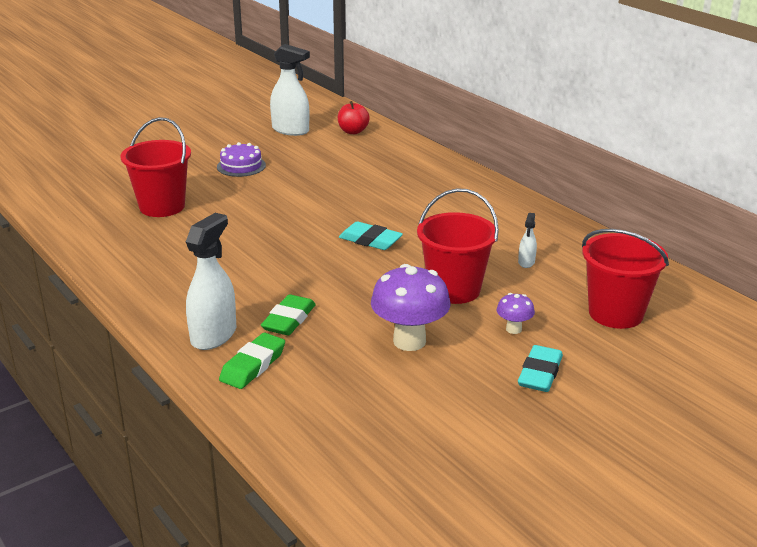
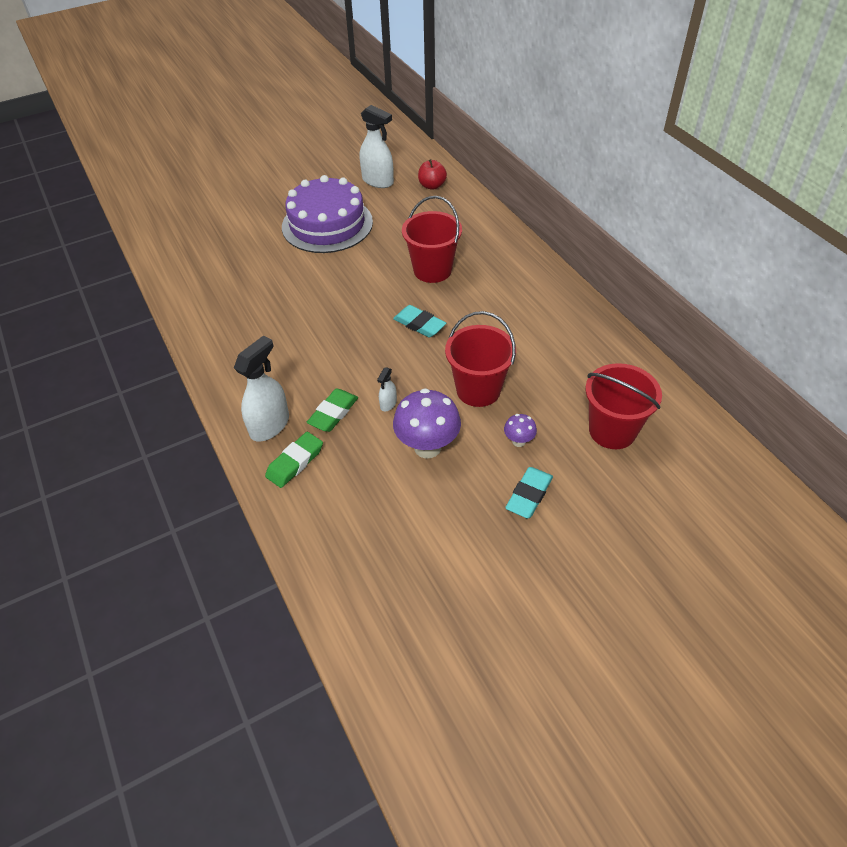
camera: 10 degrees right, 20 degrees up
red bucket [120,117,191,217] -> red bucket moved to [402,196,462,283]
purple cake [217,142,266,177] -> purple cake [282,175,373,253], size x2.16
white spray bottle [518,213,537,268] -> white spray bottle moved to [377,367,397,411]

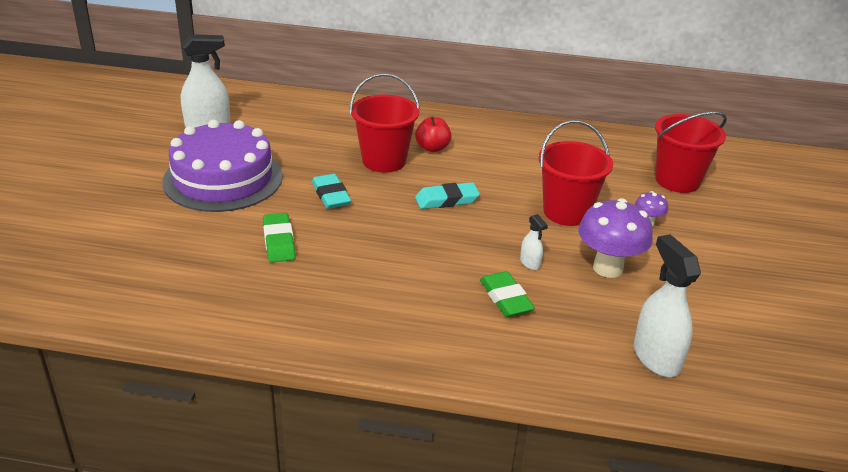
camera: 55 degrees left, 15 degrees down
white spray bottle [234,336,289,442] -> white spray bottle moved to [634,234,701,377]
green eraser [265,432,323,488] -> green eraser moved to [263,213,296,263]
red apple [418,159,447,190] -> red apple moved to [415,116,452,152]
turquoise eraser [505,467,553,518] -> turquoise eraser moved to [312,174,351,209]

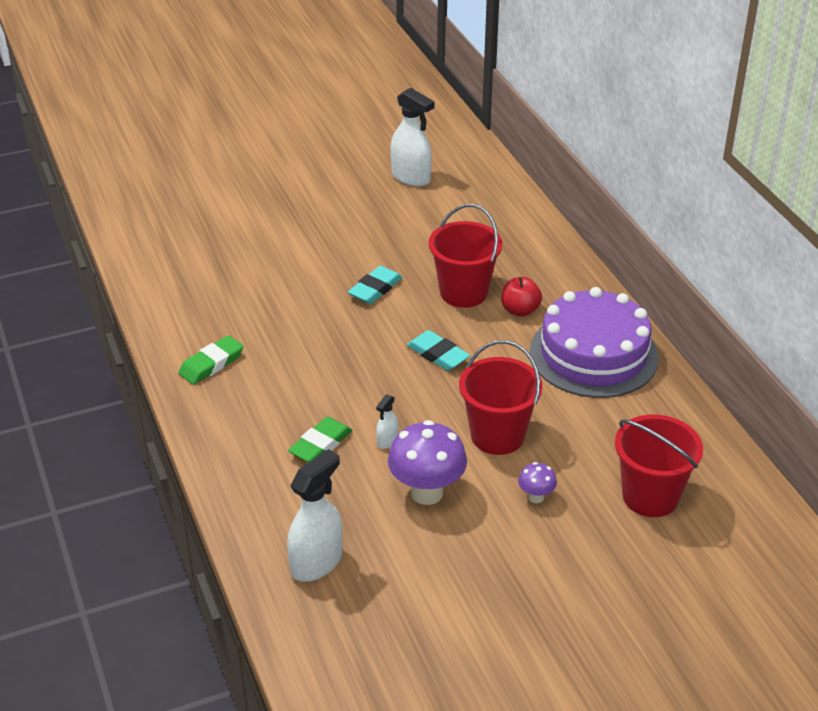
camera: 60 degrees right, 5 degrees up
purple cake [162,120,283,212] -> purple cake moved to [530,287,659,398]
green eraser [263,213,296,263] -> green eraser moved to [179,335,244,385]

